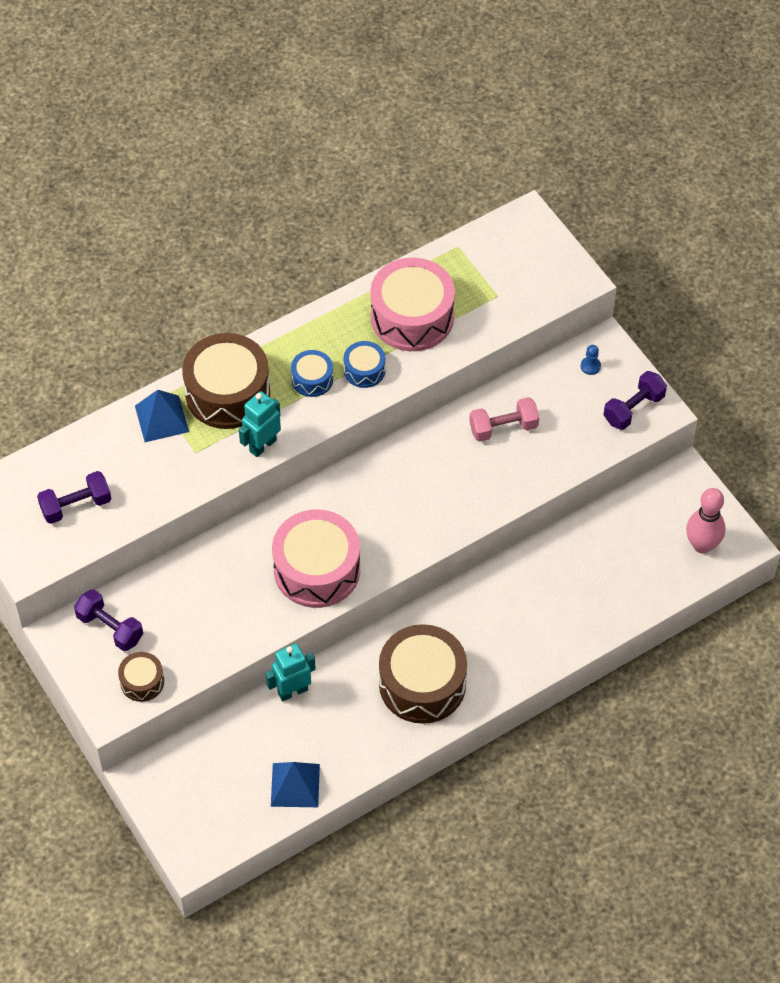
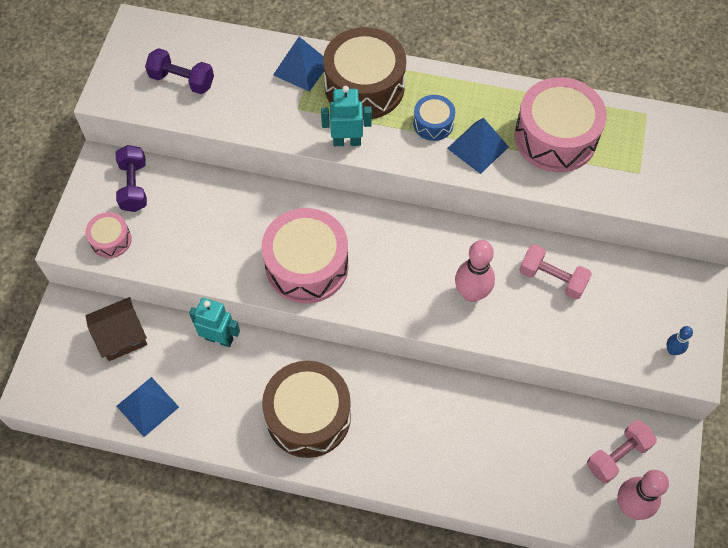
camera: 45 degrees right, 5 degrees up
brown drum [118,652,164,702] -> pink drum [85,212,132,258]
blue drum [343,341,386,388] -> blue pyramid [447,118,509,174]
blue pawn [581,345,601,375] -> none
purple dumbbell [603,371,667,430] -> blue bowling pin [667,326,693,355]
none -> brown house [86,297,147,361]
none -> pink bowling pin [455,240,495,302]
none -> pink dumbbell [587,420,657,483]

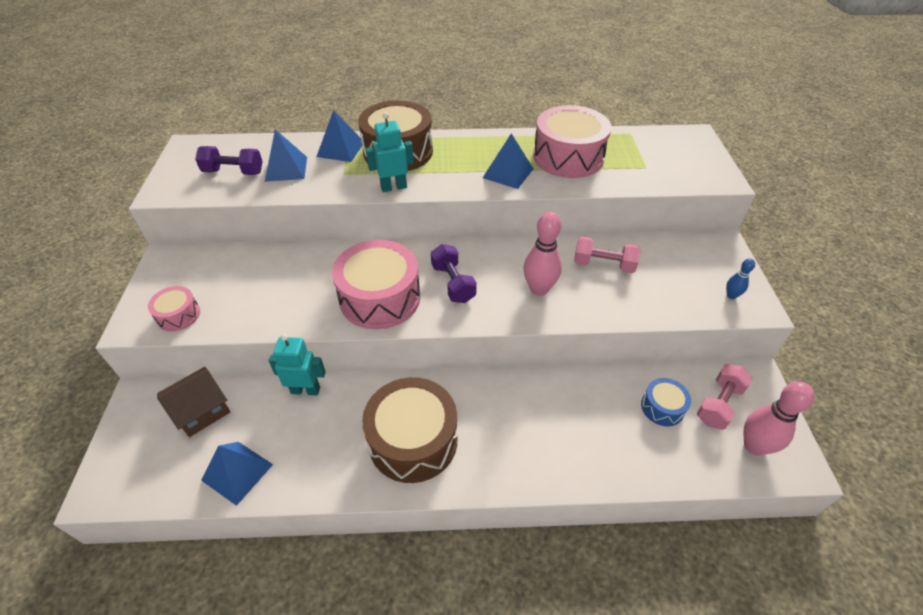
camera: 15 degrees left, 15 degrees down
purple dumbbell [116,145,147,212] -> purple dumbbell moved to [431,244,477,303]
blue drum [413,95,455,141] -> blue drum moved to [641,378,691,426]
none -> blue pyramid [265,129,307,182]

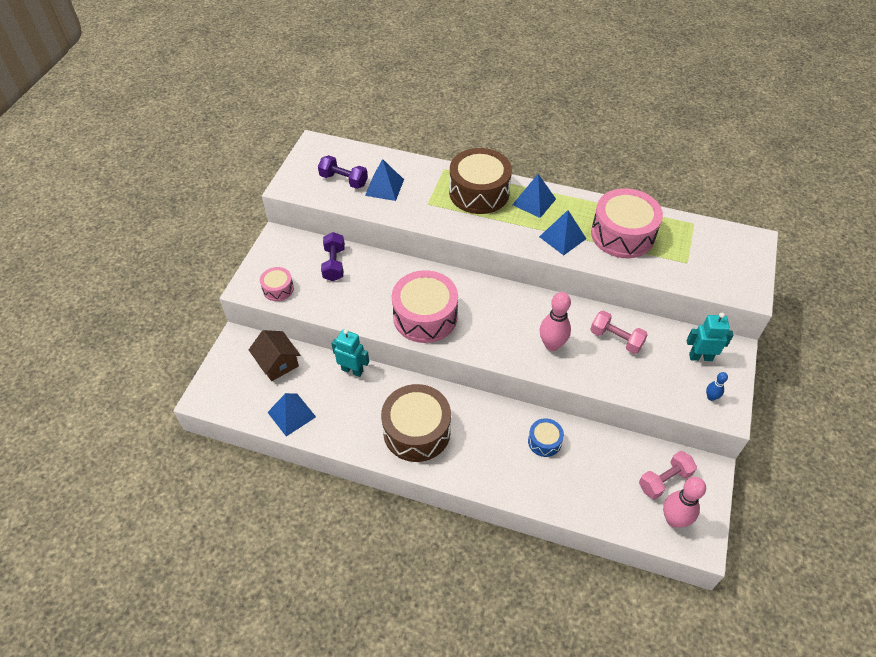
camera: 20 degrees right, 5 degrees up
brown house [157,367,230,437] -> brown house turned 75 degrees clockwise [249,330,300,381]
blue pyramid [316,110,362,162] -> blue pyramid moved to [512,174,556,218]
turquoise robot [366,112,414,192] -> turquoise robot moved to [686,313,733,361]
purple dumbbell [431,244,477,303] -> purple dumbbell moved to [321,232,345,281]
blue drum [641,378,691,426] -> blue drum moved to [528,418,564,457]

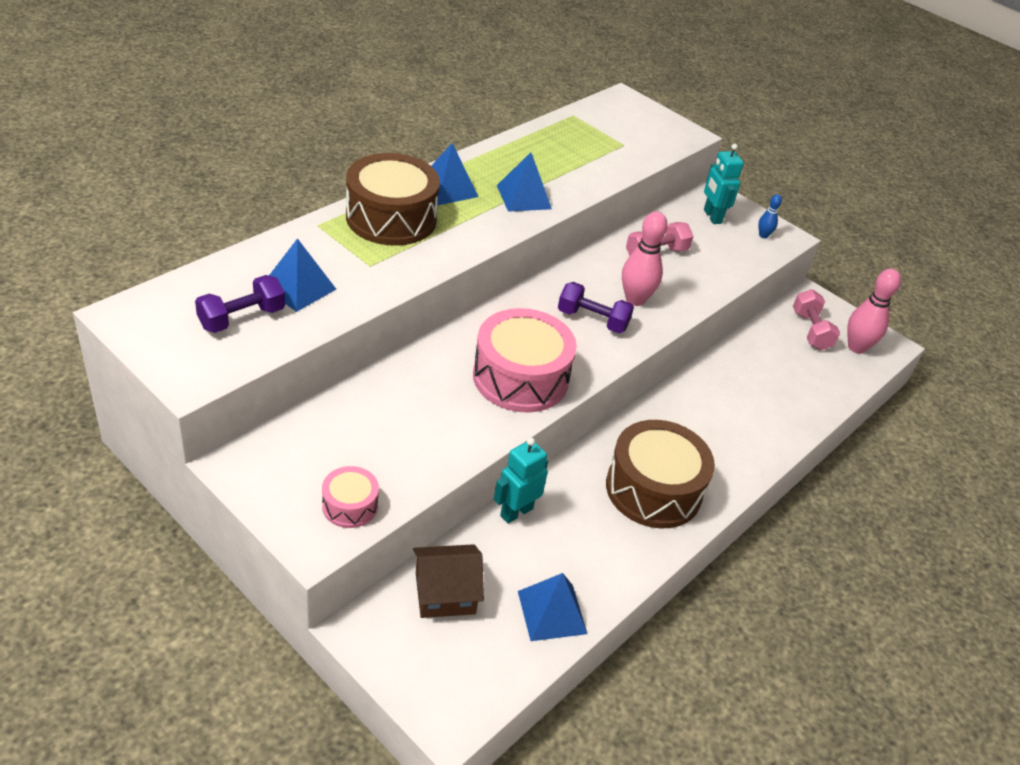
camera: 70 degrees left, 10 degrees down
purple dumbbell [321,232,345,281] -> purple dumbbell moved to [558,282,634,333]
blue drum [528,418,564,457] -> none
pink drum [591,188,663,258] -> none
turquoise robot [686,313,733,361] -> turquoise robot turned 45 degrees counterclockwise [704,144,744,224]

